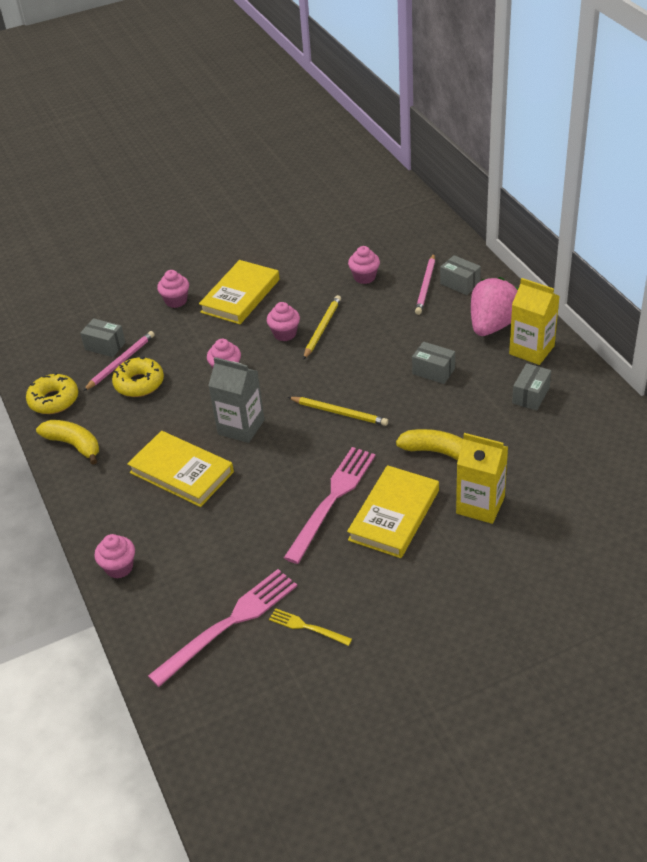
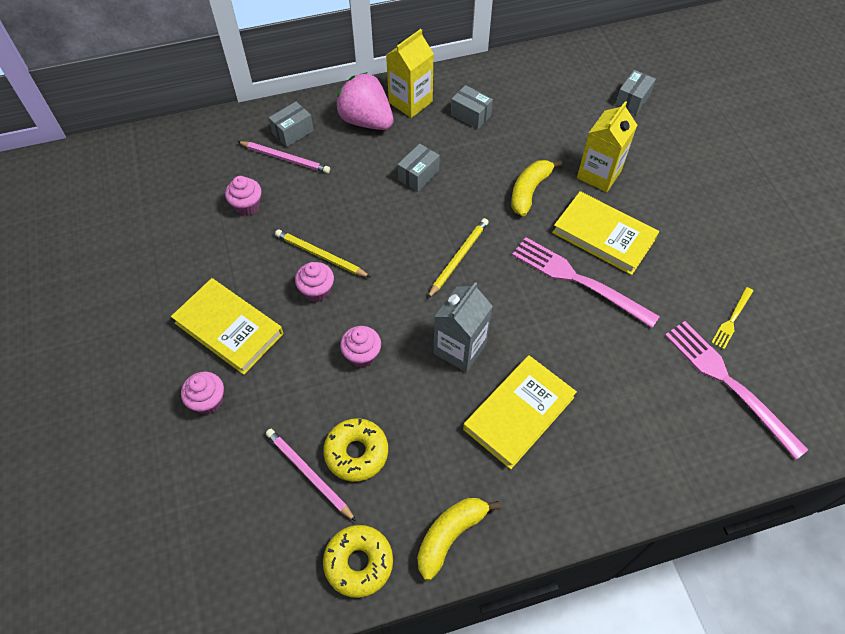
camera: 85 degrees left, 15 degrees up
grey box [80,318,126,357] -> grey box moved to [615,70,656,115]
pink cupcake [94,534,135,579] -> none

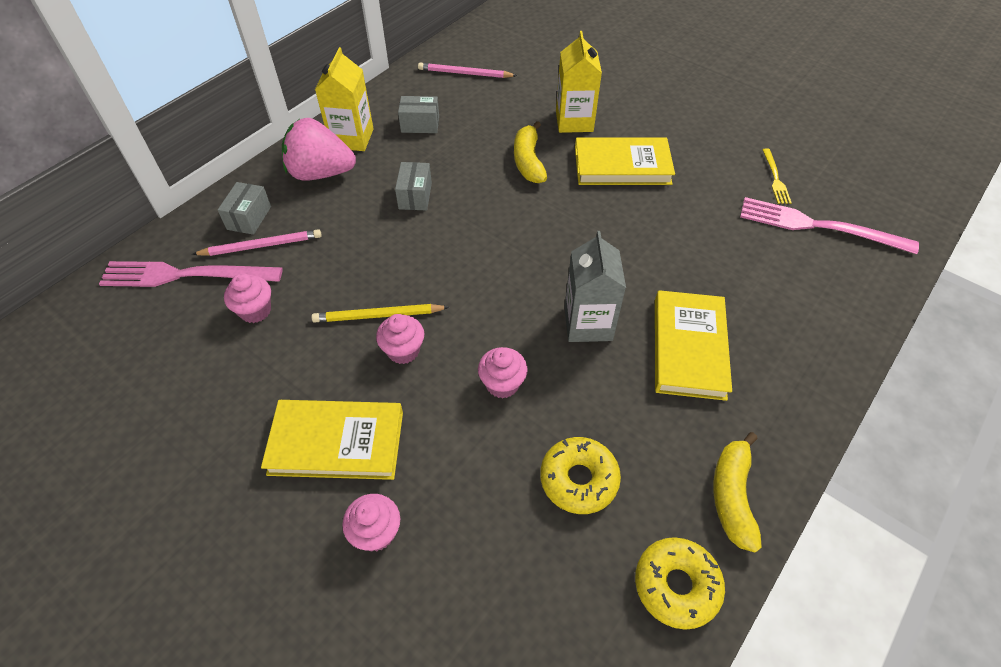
camera: 35 degrees left, 5 degrees down
pink pencil [266,429,356,522] -> pink pencil moved to [418,63,517,78]
yellow pencil [427,218,489,299] -> none
pink fork [512,237,660,328] -> pink fork moved to [99,261,283,287]
grey box [615,70,656,115] -> none

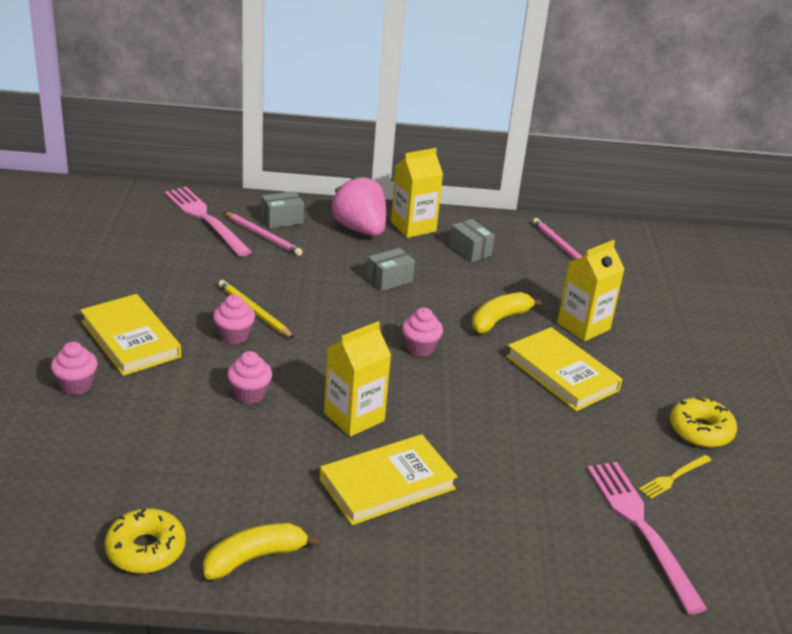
camera: 50 degrees right, 20 degrees down
pink cupcake [224,273,271,323] -> pink cupcake moved to [402,307,443,357]
yellow donut [540,437,621,514] -> yellow donut moved to [670,397,737,448]
grey carton [564,231,626,342] -> yellow carton [324,321,391,437]

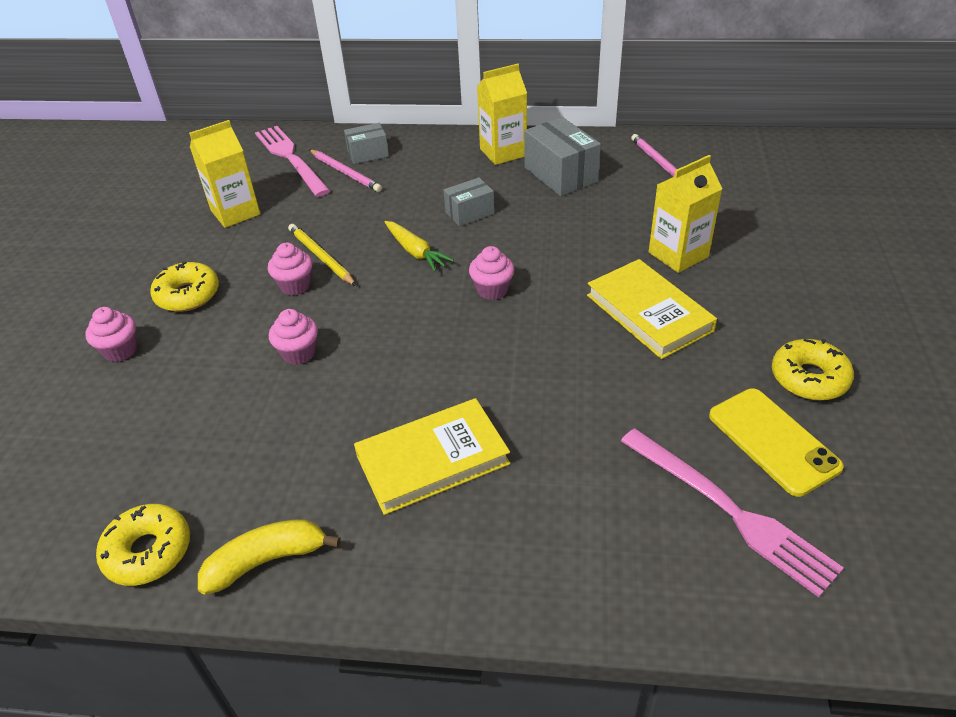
camera: 10 degrees right, 10 degrees up
yellow book [80,294,181,376] -> yellow donut [150,262,219,312]
yellow carton [324,321,391,437] -> yellow carton moved to [189,120,260,228]
pink strawberry [331,175,386,236] -> none
grey box [449,219,495,262] -> grey box [524,117,601,196], size x1.66
yellow banana [472,292,544,333] -> none
pink fork [587,462,707,614] -> pink fork turned 150 degrees clockwise [621,428,844,597]
yellow fork [639,455,712,499] -> yellow phone [709,388,844,497]
none -> yellow carrot [385,221,454,272]

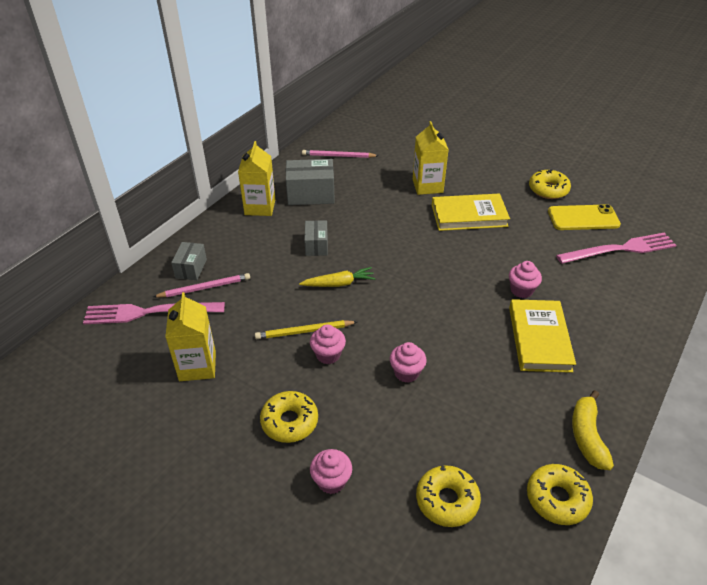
camera: 65 degrees left, 0 degrees up
pink cupcake [469,246,515,300] -> pink cupcake moved to [509,261,542,298]
none -> yellow donut [416,465,481,527]

